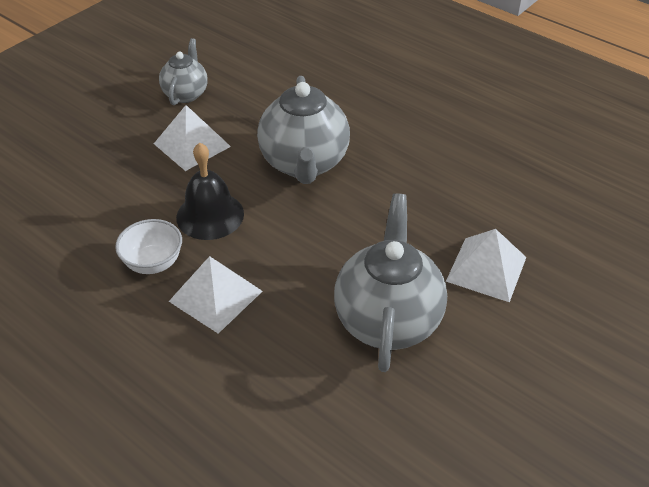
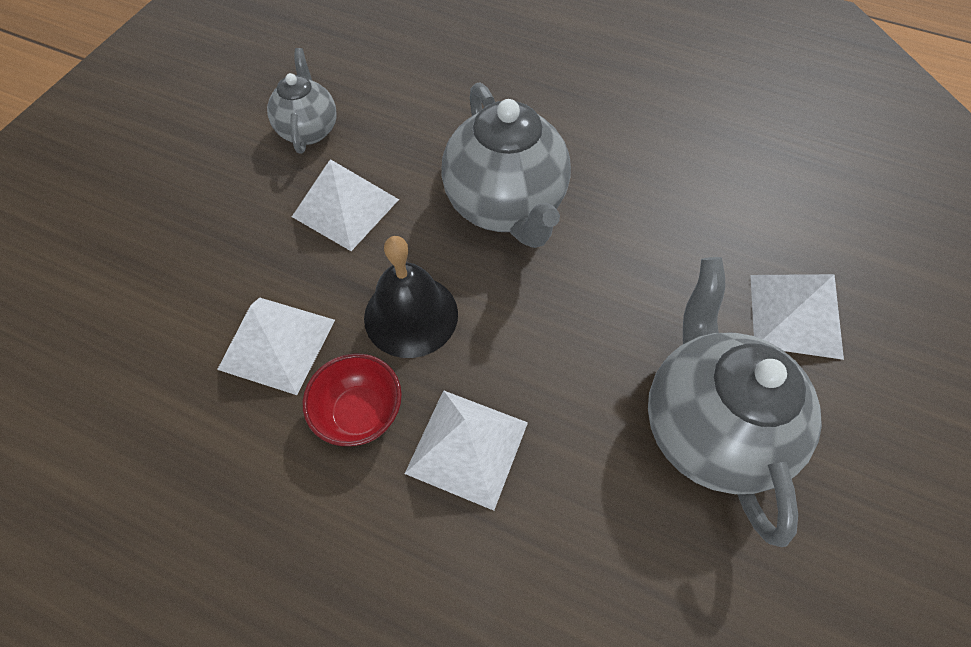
camera: 15 degrees left, 15 degrees up
white bowl [115,219,182,274] -> red bowl [303,354,402,446]
none -> white pyramid [217,297,335,395]

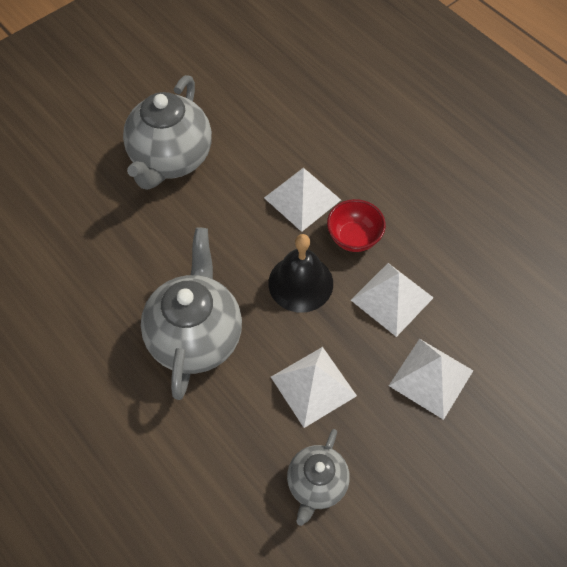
camera: 155 degrees left, 0 degrees up
white pyramid [750,274,844,360] -> white pyramid moved to [389,339,474,420]

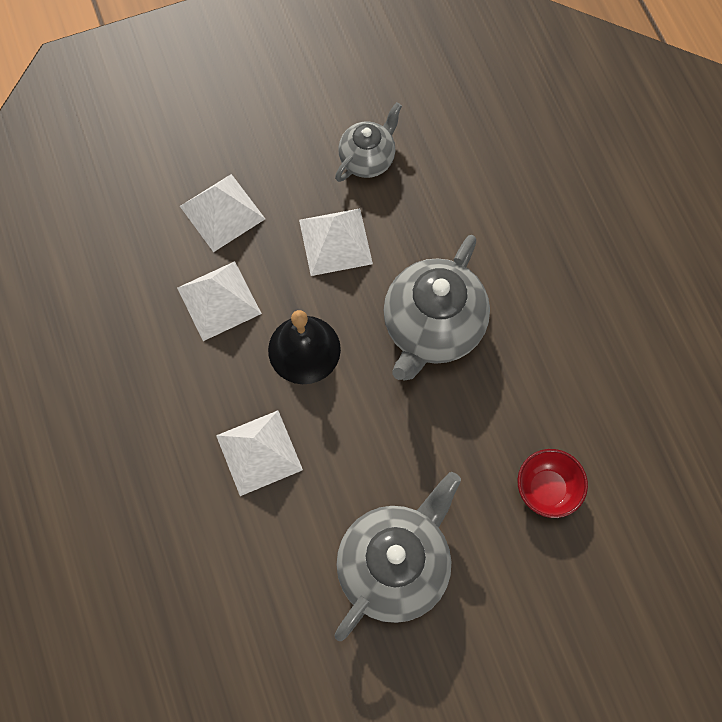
camera: 160 degrees left, 10 degrees up
red bowl [327,199,386,252] -> red bowl moved to [518,449,588,518]

